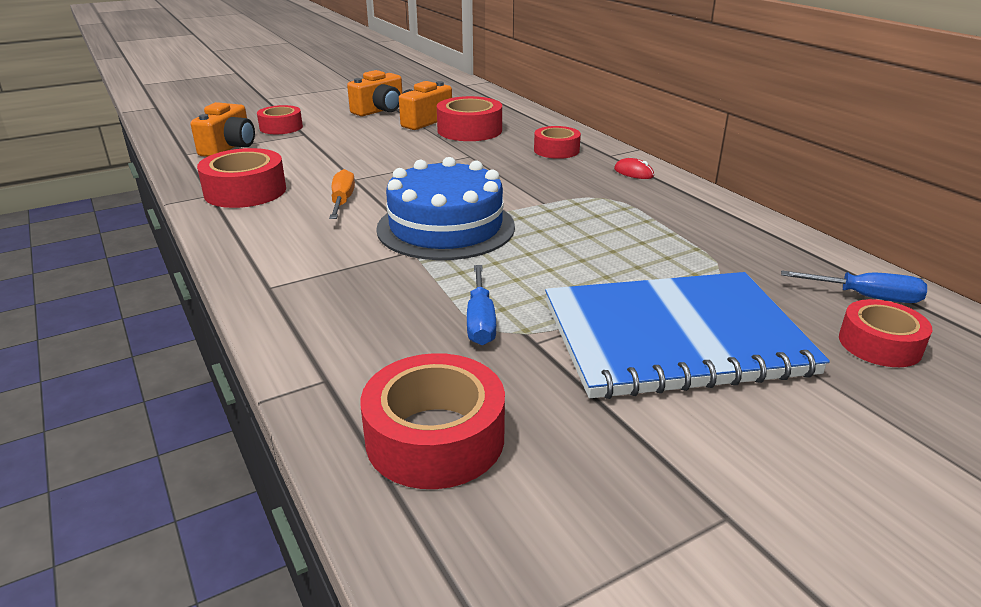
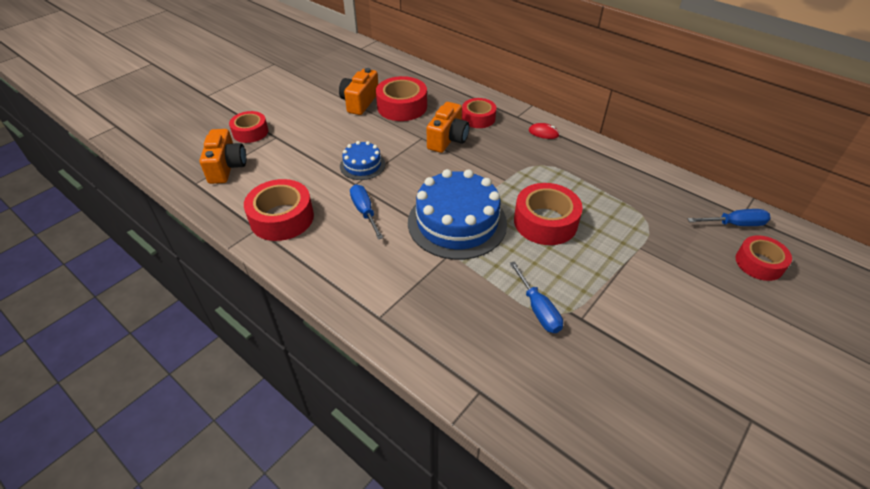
camera: 20 degrees left, 15 degrees up
orange screwdriver [329,169,355,219] -> blue screwdriver [350,185,383,240]
orange camera [347,70,402,116] -> orange camera moved to [427,102,470,153]
red tape [360,353,505,489] -> red tape moved to [514,183,583,245]
blue notebook [545,272,830,399] -> none
none -> blue cake [340,141,385,180]

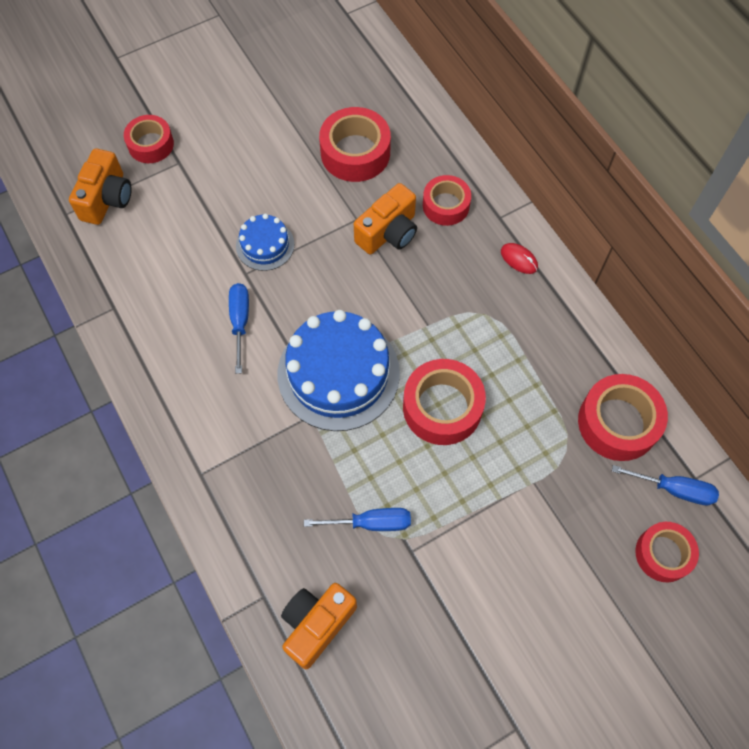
camera: 20 degrees right, 20 degrees up
red tape [244,179,314,241] -> red tape moved to [578,374,668,461]
orange camera [339,68,378,115] -> orange camera moved to [281,583,357,669]
blue screwdriver [509,261,563,333] -> blue screwdriver turned 90 degrees counterclockwise [304,508,411,531]

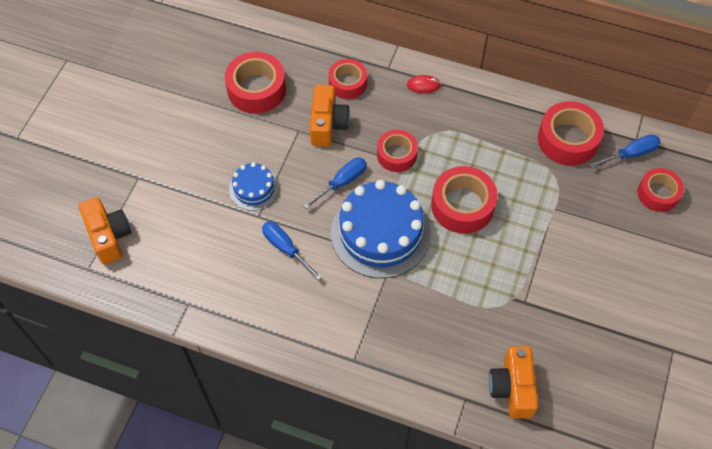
camera: 40 degrees left, 5 degrees down
red tape [124,115,174,163] -> red tape moved to [377,130,418,172]
blue screwdriver [304,508,411,531] -> blue screwdriver moved to [303,157,367,209]

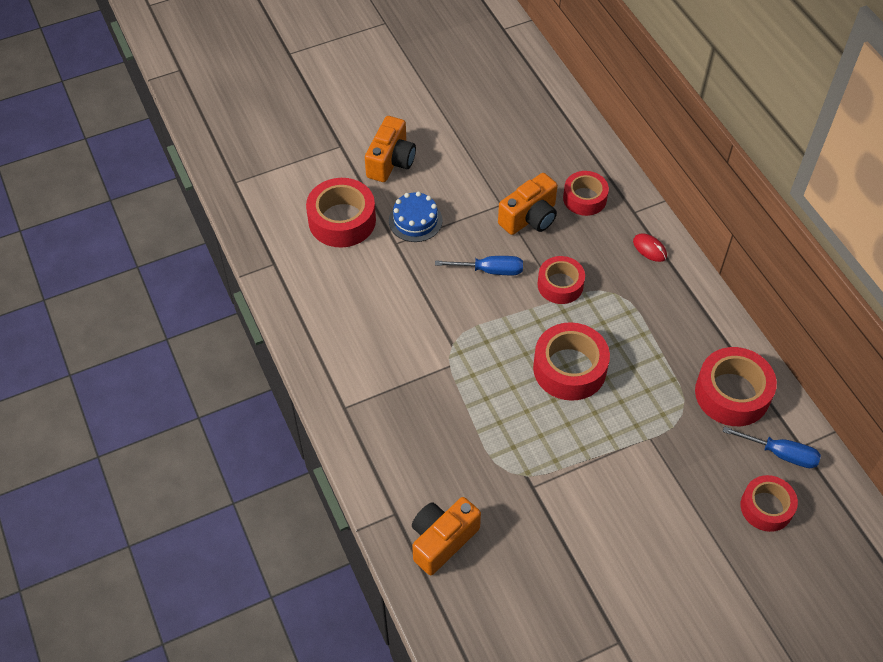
camera: 45 degrees right, 5 degrees down
orange camera [79,197,131,264] -> orange camera moved to [365,116,416,182]
red tape [225,52,286,114] -> red tape moved to [306,178,376,247]
blue screwdriver [262,221,322,280] -> none
blue cake [331,180,431,278] -> none

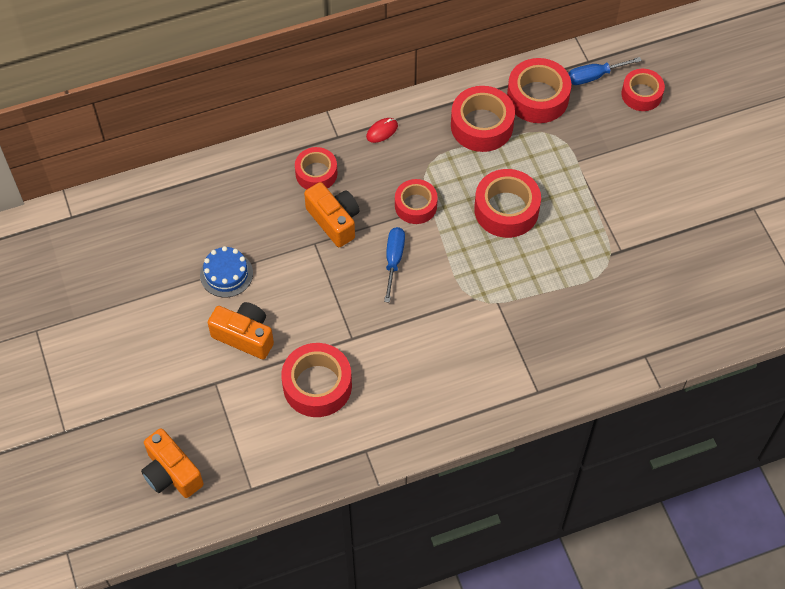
camera: 85 degrees left, 5 degrees up
blue cake [389,191,443,242] -> blue cake moved to [200,246,253,298]
orange camera [412,497,481,575] -> orange camera moved to [141,428,204,498]
blue screwdriver [723,426,821,468] -> blue screwdriver turned 135 degrees counterclockwise [568,57,642,85]
none -> red tape [451,86,515,152]

